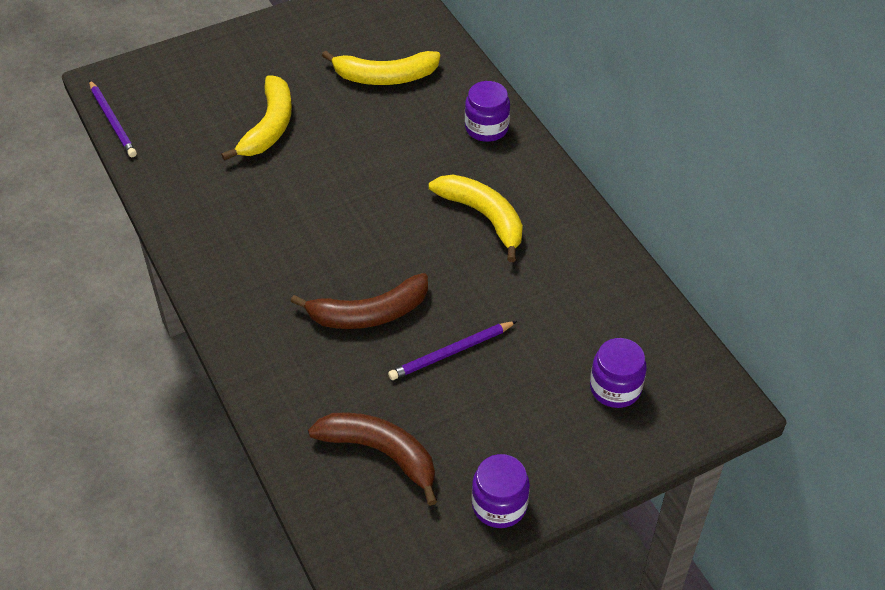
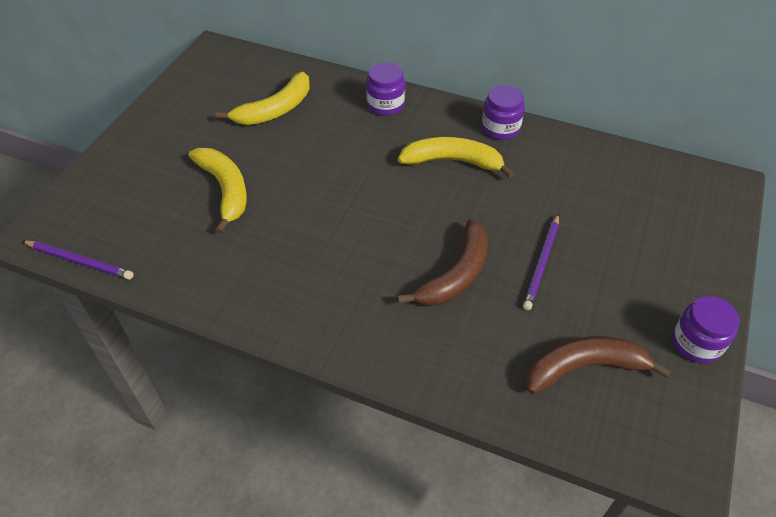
camera: 40 degrees left, 0 degrees up
purple jar [590,338,647,408] -> purple jar moved to [482,85,525,140]

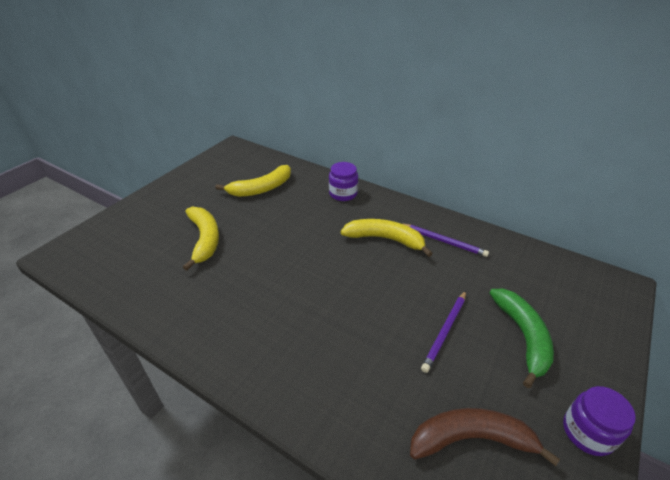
camera: 10 degrees right, 10 degrees down
purple pencil [22,240,134,280] -> purple pencil moved to [404,224,489,257]
brown banana [397,219,488,306] -> none
purple jar [482,85,525,140] -> none
none -> green banana [489,289,554,388]

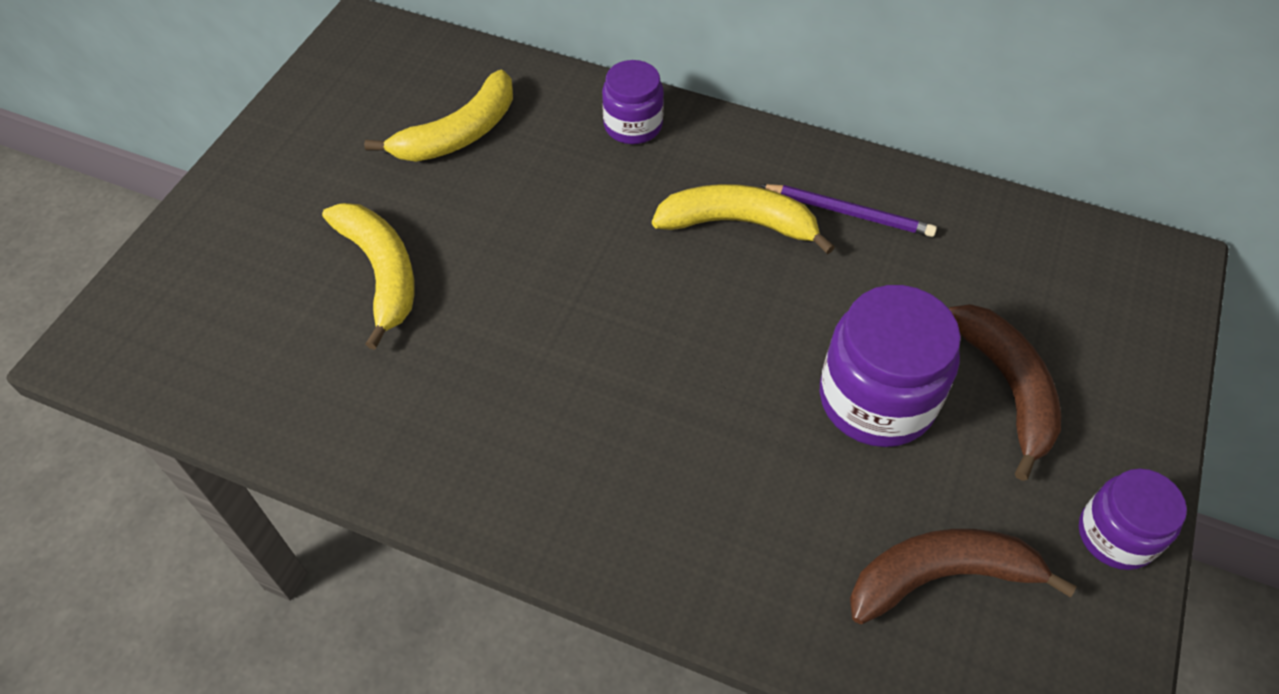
camera: 10 degrees left, 15 degrees up
purple pencil [421,291,466,373] -> purple jar [820,285,961,447]
green banana [489,289,554,388] -> brown banana [949,304,1061,481]

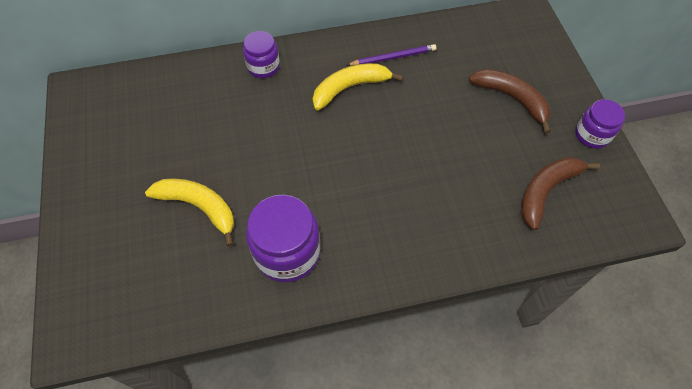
camera: 35 degrees left, 5 degrees up
yellow banana [364,70,513,162] -> none
purple jar [820,285,961,447] -> purple jar moved to [246,194,320,282]

